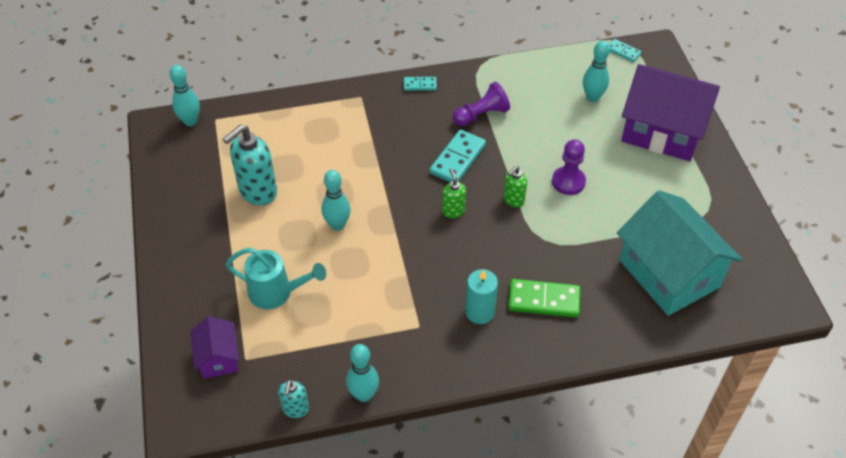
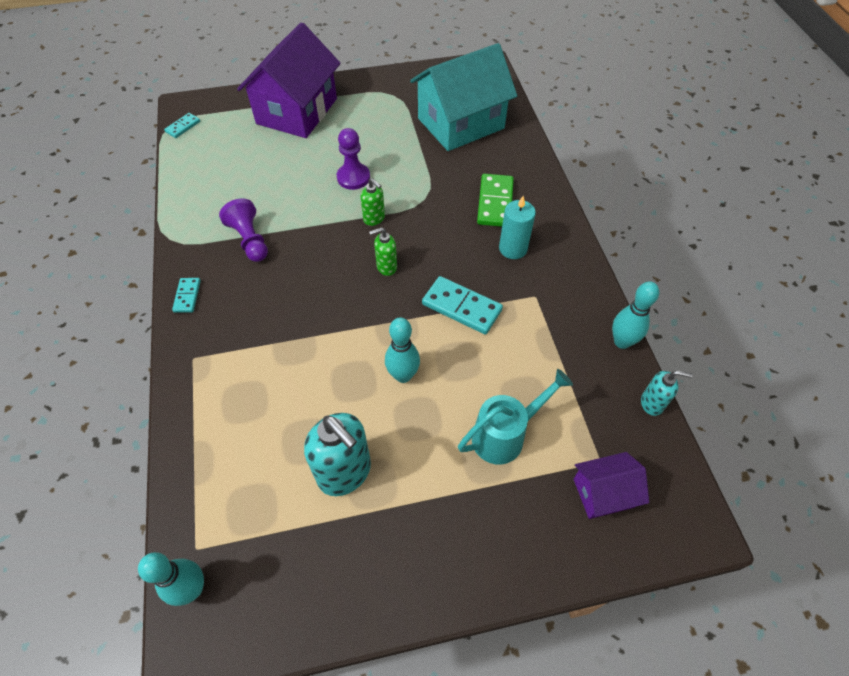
camera: 90 degrees left, 5 degrees up
turquoise watering can [226,248,326,309] -> turquoise watering can turned 45 degrees clockwise [458,369,573,465]
turquoise domino [430,130,486,182] -> turquoise domino moved to [422,276,503,334]
turquoise bowling pin [583,41,610,102] -> none

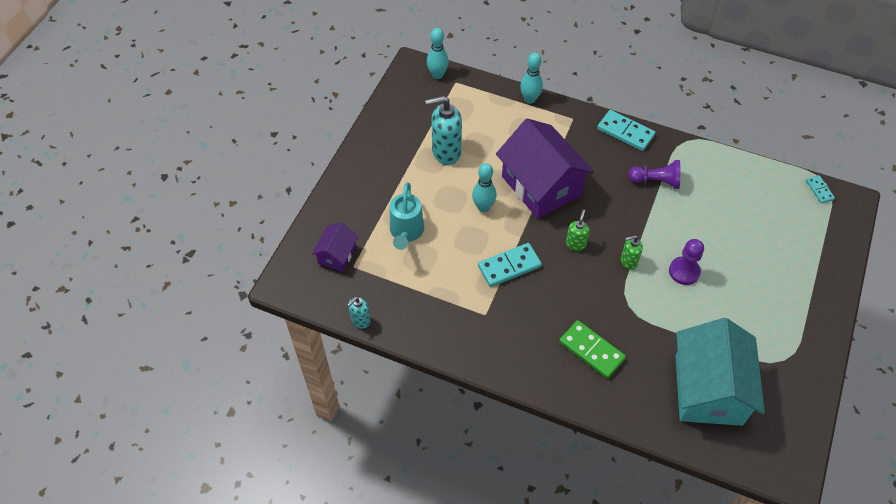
camera: 125 degrees right, 0 degrees up
turquoise domino [172,278,201,313] -> turquoise domino [597,110,656,151], size x1.80
purple house [237,22,341,138] -> purple house moved to [496,118,594,219]
turquoise candle [499,196,536,259] -> none
turquoise bowling pin [612,281,659,349] -> turquoise bowling pin moved to [520,53,543,104]

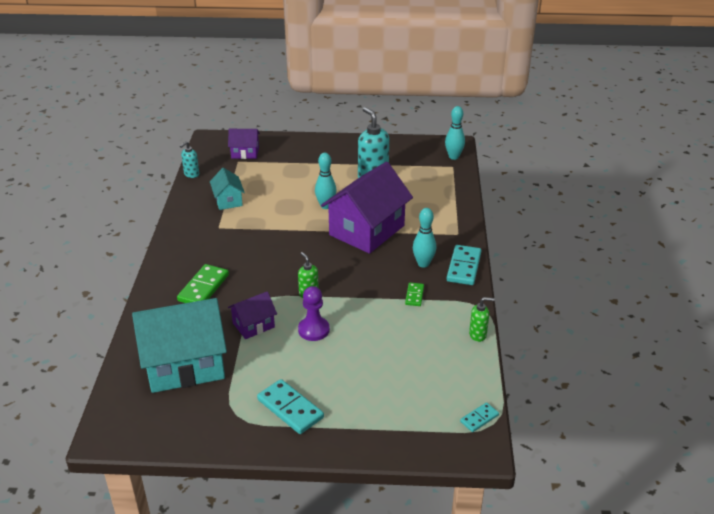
camera: 70 degrees right, 20 degrees down
turquoise soap dispenser [347,297,371,328] -> turquoise soap dispenser turned 75 degrees counterclockwise [180,141,199,178]
turquoise watering can [390,182,424,250] -> none
turquoise domino [478,243,542,287] -> turquoise domino moved to [257,379,324,434]
turquoise bowling pin [520,53,543,104] -> turquoise bowling pin moved to [413,208,436,268]
green soap dispenser [566,210,590,251] -> green soap dispenser moved to [469,297,494,342]
purple pawn [628,160,680,189] -> green domino [405,282,424,306]
none -> turquoise house [210,168,245,210]
none -> purple house [228,291,277,339]

